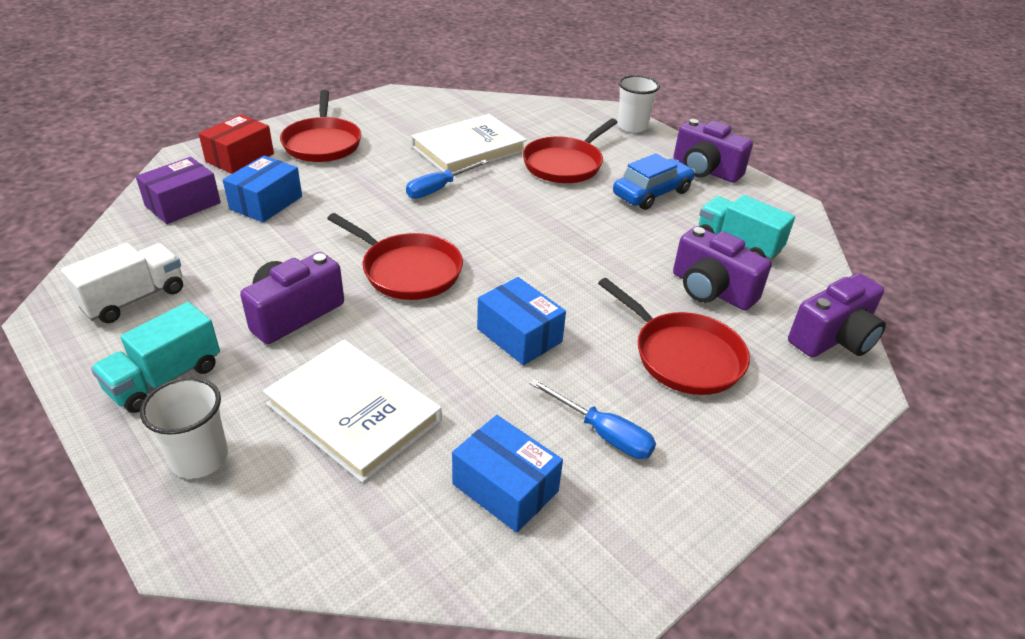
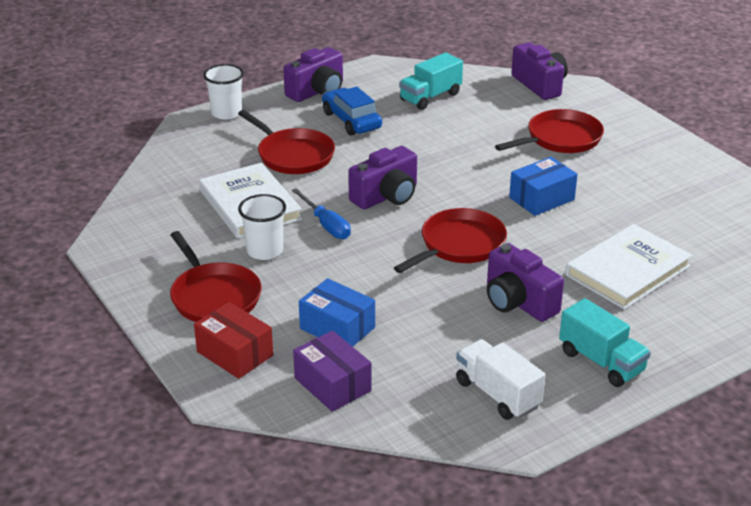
camera: 80 degrees left, 5 degrees down
white cup [140,377,228,479] -> white cup moved to [238,194,286,260]
red pan [280,90,361,162] -> red pan turned 60 degrees clockwise [170,231,262,322]
blue box [452,415,563,533] -> none
blue screwdriver [529,379,656,459] -> none
purple camera [673,226,772,311] -> purple camera moved to [348,146,417,209]

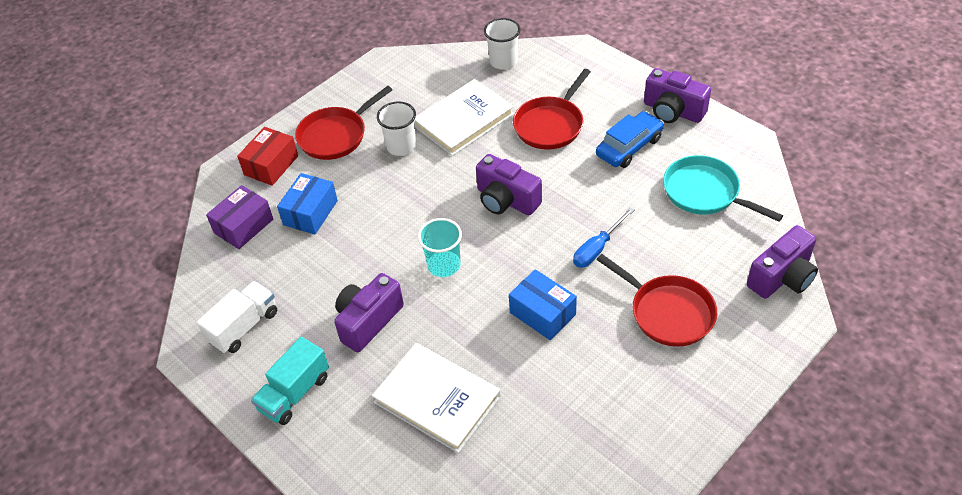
camera: 80 degrees right, 15 degrees up
white cup [203,64,244,120] -> white cup moved to [484,18,520,69]
blue screwdriver [291,188,351,239] -> blue screwdriver moved to [573,207,634,268]
red pan [394,208,507,273] -> turquoise cup [418,218,462,277]
turquoise truck [399,52,463,110] -> turquoise pan [663,155,783,222]

